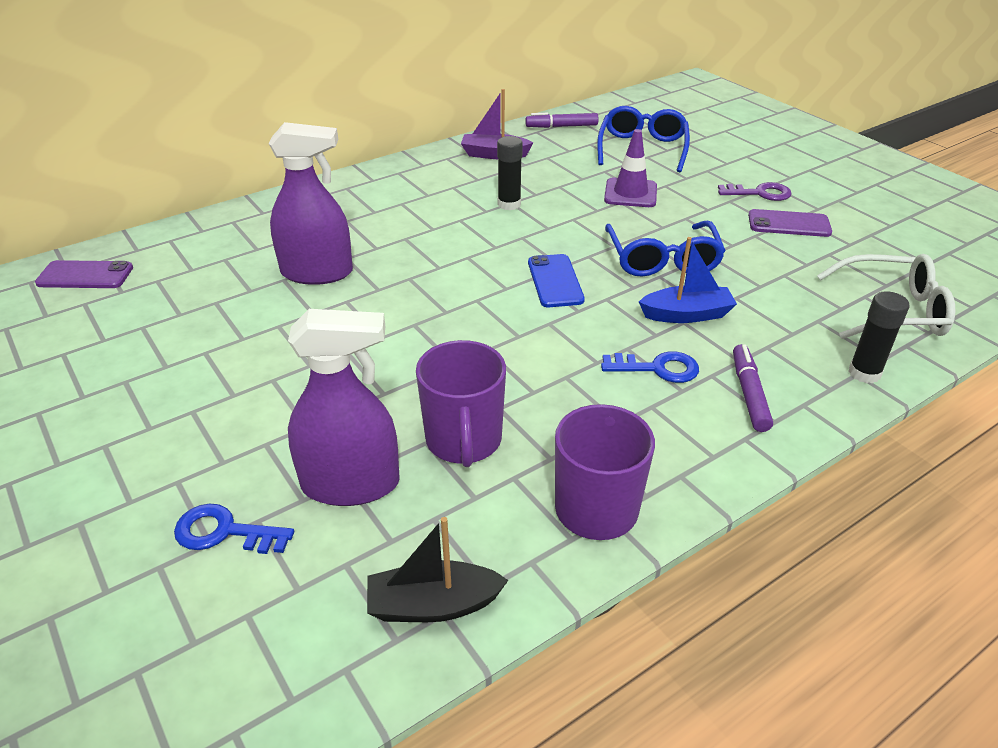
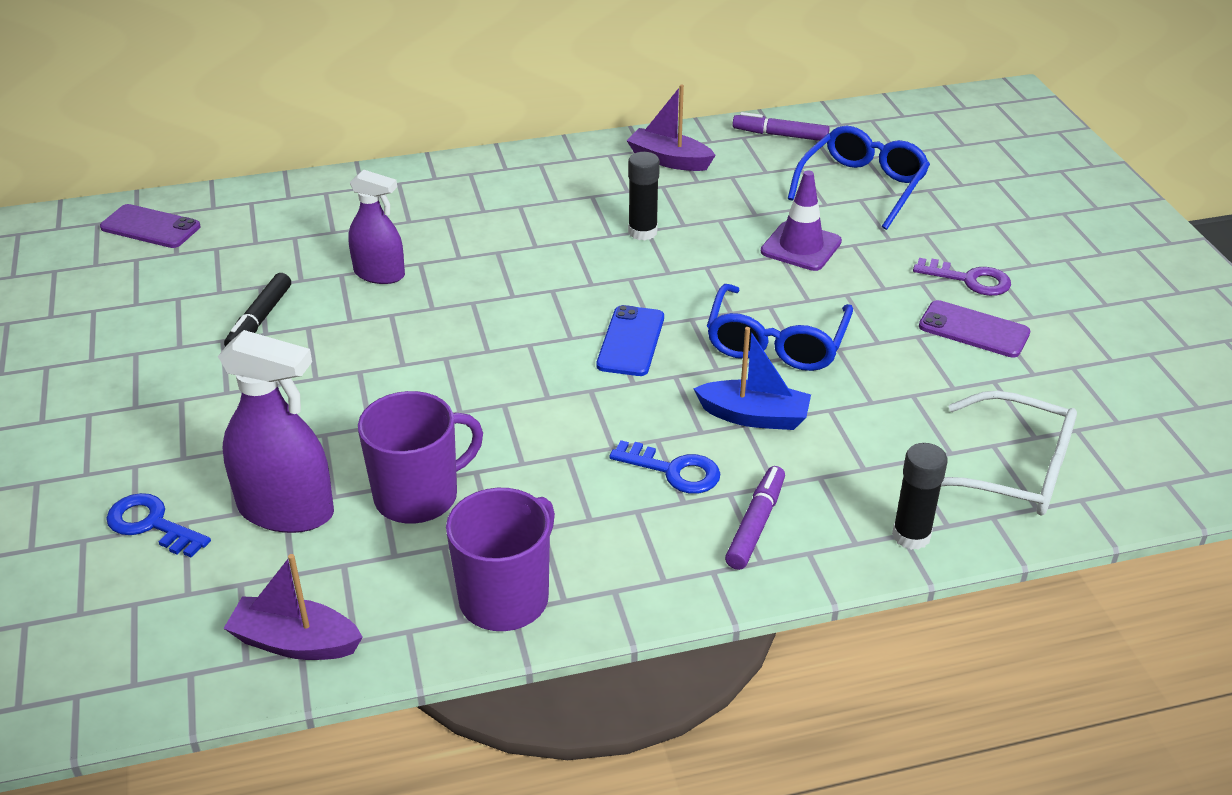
camera: 20 degrees right, 0 degrees up
purple spray bottle [269,122,353,285] -> purple spray bottle [348,169,405,284], size x0.66
black boat [367,517,508,622] -> purple boat [223,554,363,660]
purple mug [416,340,506,467] -> purple mug turned 135 degrees counterclockwise [358,391,483,524]
none -> black marker [224,273,291,347]

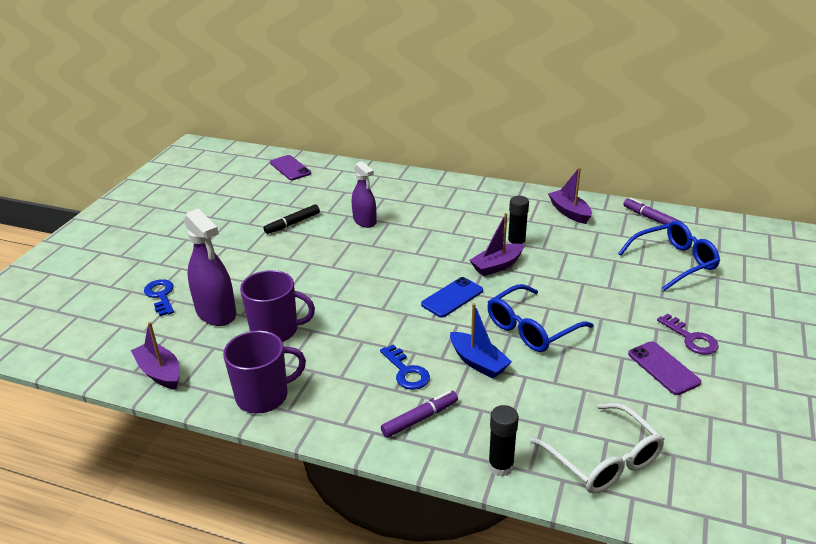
camera: 35 degrees right, 5 degrees down
purple traffic cone [761,170,842,271] -> none
none -> purple boat [470,213,524,276]

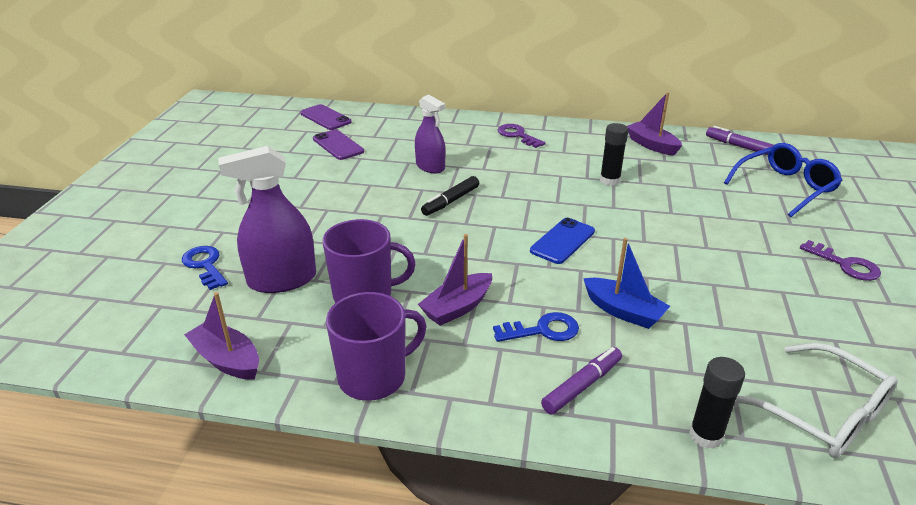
camera: 10 degrees left, 0 degrees up
purple spray bottle [184,208,236,326] -> purple spray bottle turned 120 degrees clockwise [218,146,316,293]
black marker [263,204,320,234] -> black marker moved to [421,176,479,216]
blue key [380,345,430,390] -> blue key turned 60 degrees counterclockwise [493,312,579,342]
purple boat [470,213,524,276] -> purple boat moved to [418,234,492,326]
blue glasses [487,284,593,352] -> none
purple phone [628,341,701,395] -> purple phone moved to [313,129,364,160]
none -> purple key [498,124,546,148]

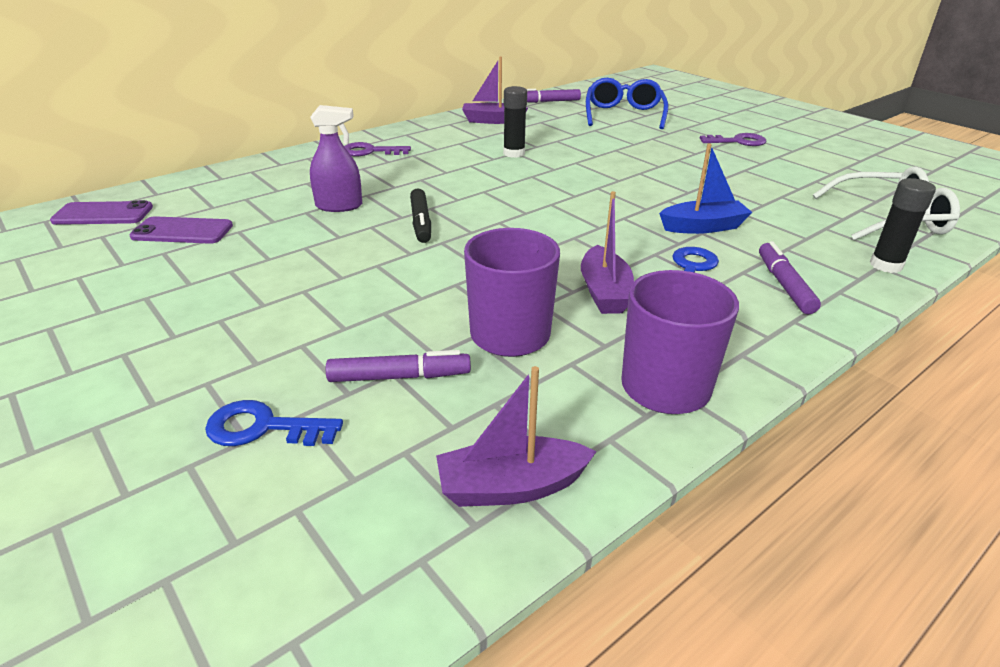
camera: 50 degrees left, 0 degrees up
purple spray bottle [218,146,316,293] -> purple marker [326,350,471,382]
blue phone [530,218,595,264] -> none

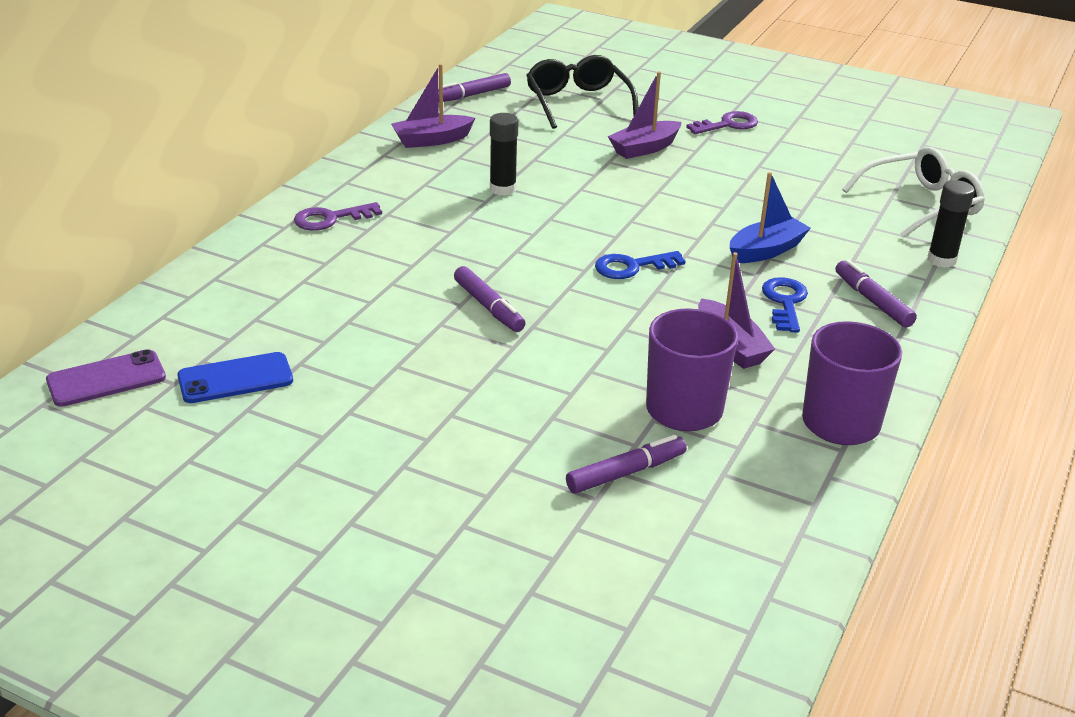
camera: 25 degrees left, 0 degrees up
purple phone [129,216,233,244] -> blue phone [177,352,293,403]
blue key [205,400,343,446] -> blue key moved to [595,251,686,279]
purple spray bottle [310,105,362,212] -> none
black marker [410,188,431,243] -> purple marker [454,266,526,332]
purple boat [436,366,597,507] -> purple boat moved to [608,71,681,159]
blue glasses [586,78,668,129] -> black glasses [526,55,639,129]

